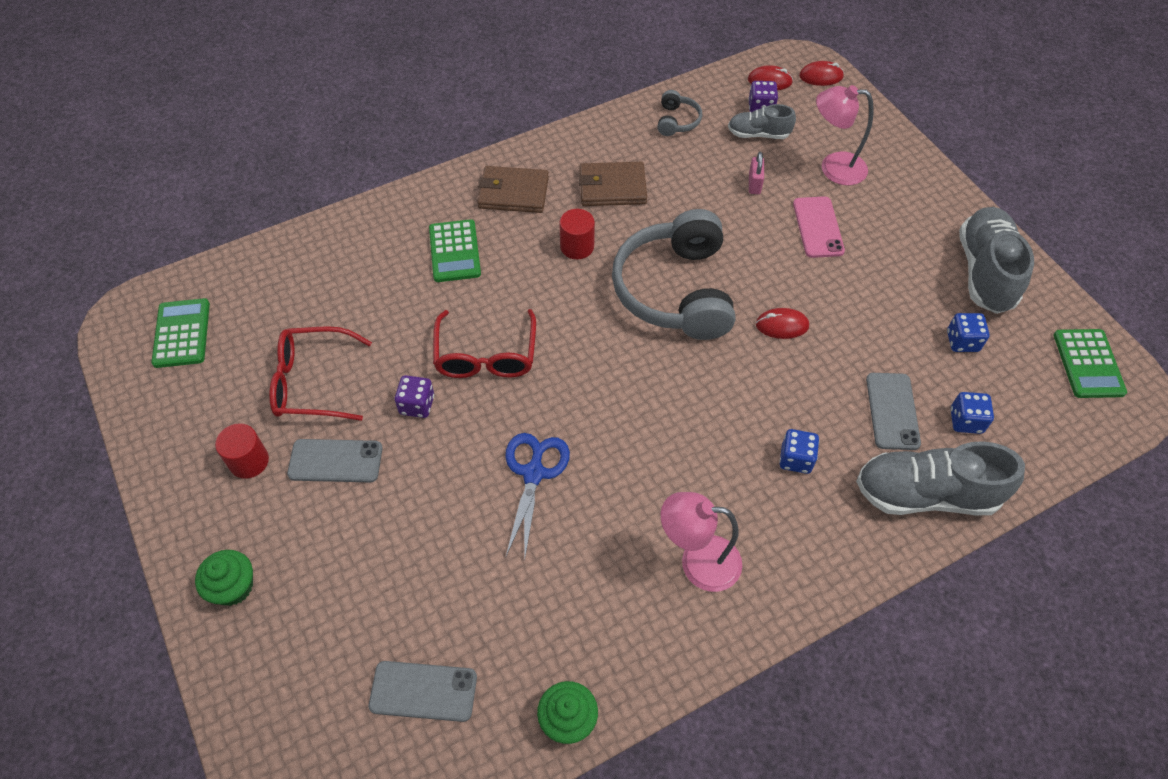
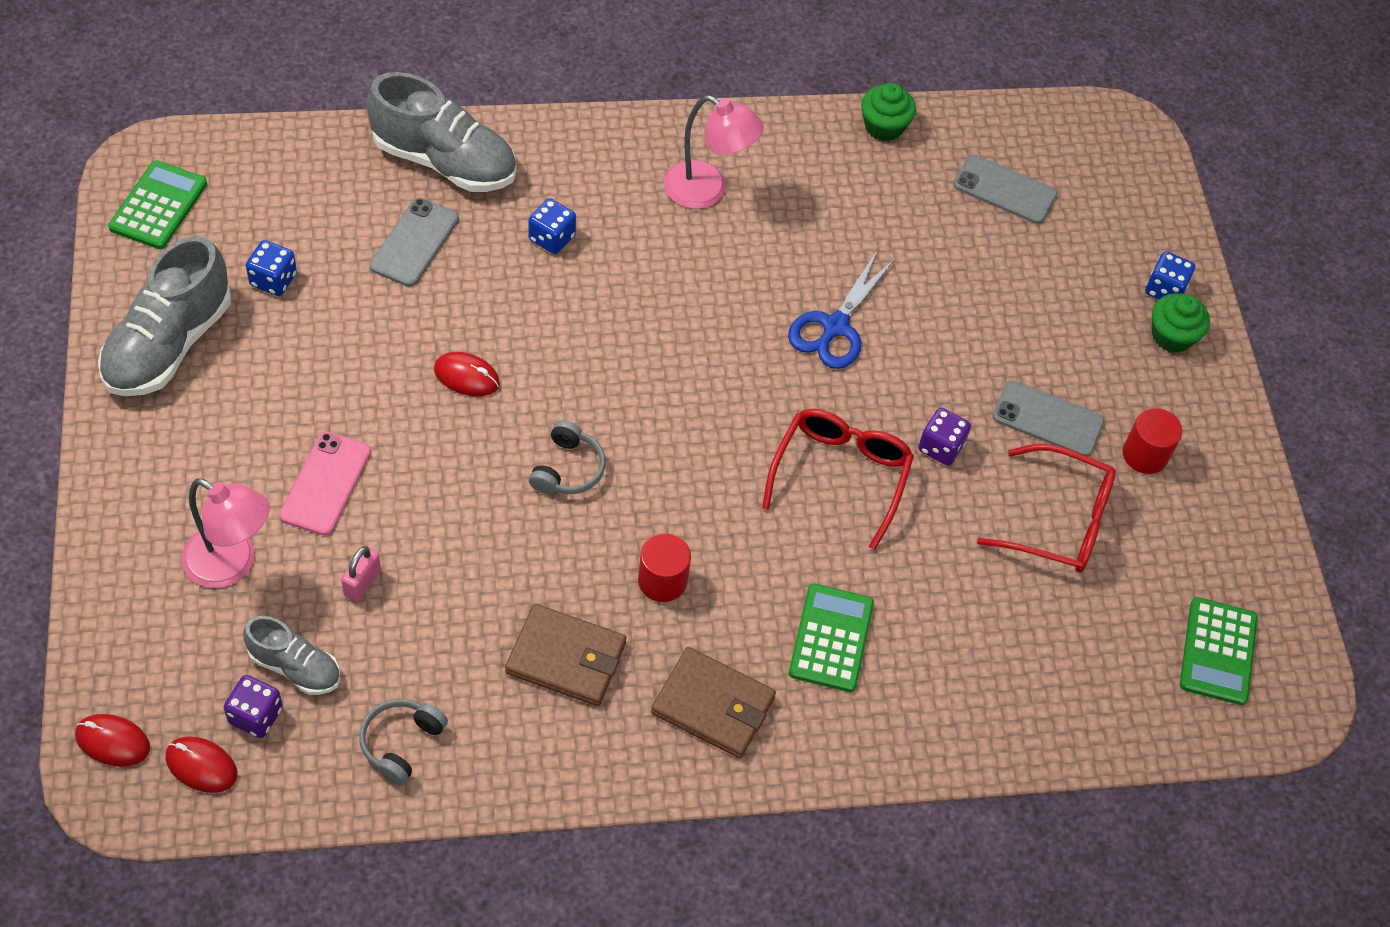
camera: 165 degrees left, 0 degrees up
grey headphones [612,209,735,340] -> grey headphones [529,420,606,494], size x0.42
blue dice [951,392,994,434] -> blue dice moved to [1145,251,1195,300]

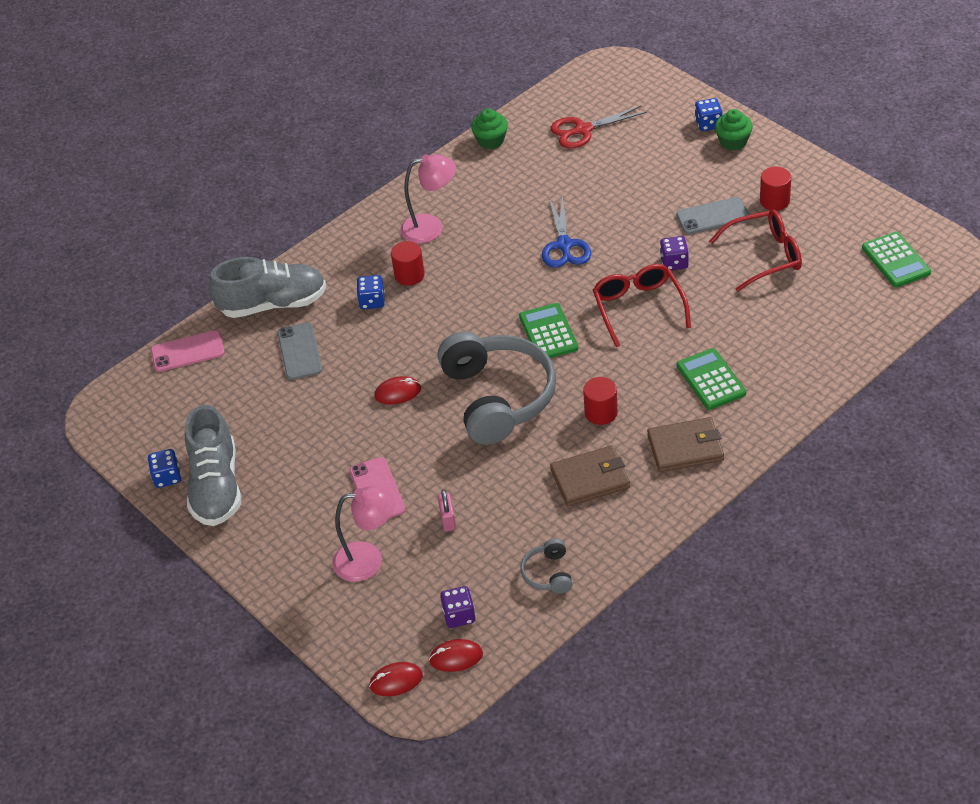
camera: 25 degrees left, 10 degrees down
green calculator [108,160,207,249] -> green calculator moved to [519,303,578,358]
grey shoe [243,616,340,695] -> none
blue dice [246,240,297,296] -> blue dice moved to [148,449,181,488]
grey headphones [529,420,606,494] -> grey headphones [437,332,556,445], size x2.36
grey phone [953,154,1057,224] -> red scissors [551,106,647,148]
none -> pink phone [151,330,225,372]
none -> red cylinder [391,241,425,286]

